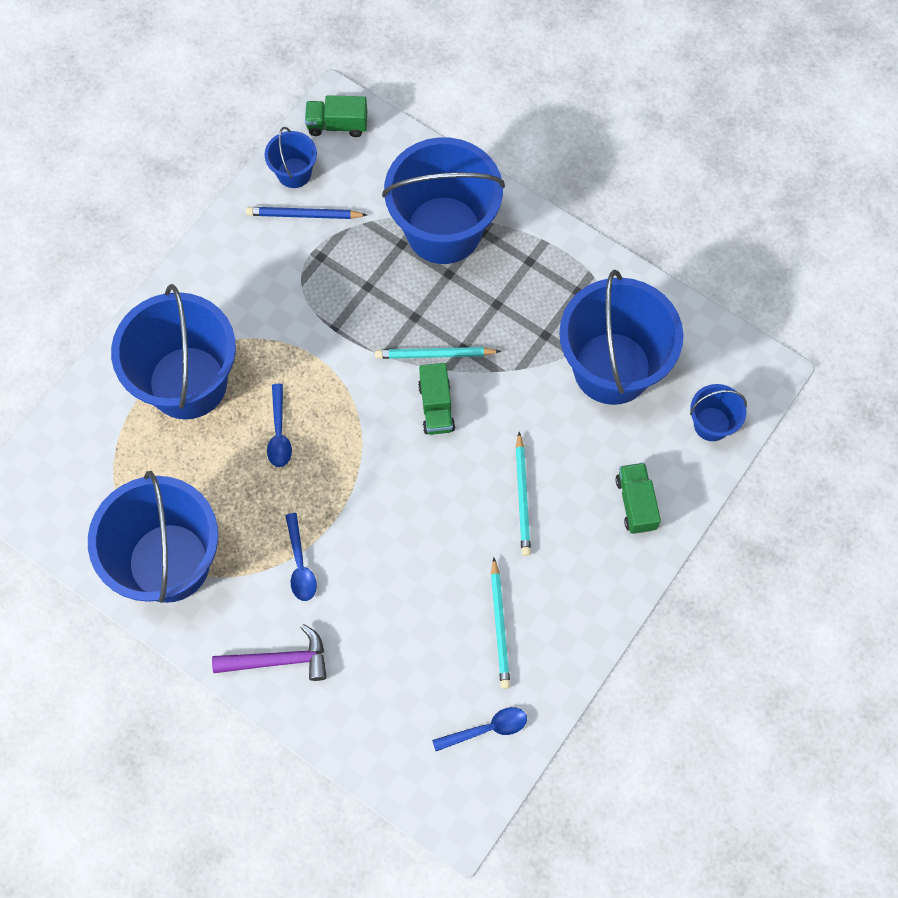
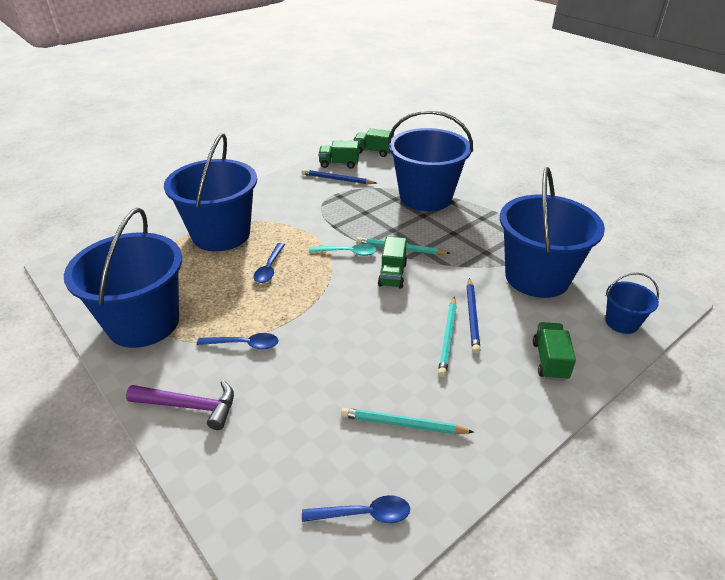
camera: 15 degrees right, 30 degrees down
blue bucket [265,127,317,188] -> green truck [318,140,359,169]
blue spoon [285,513,317,601] -> blue spoon turned 90 degrees counterclockwise [197,333,279,350]
turquoise pencil [491,557,510,689] -> turquoise pencil turned 90 degrees clockwise [341,408,474,434]
none -> turquoise spoon [309,244,377,256]
none -> blue pencil [467,278,481,354]

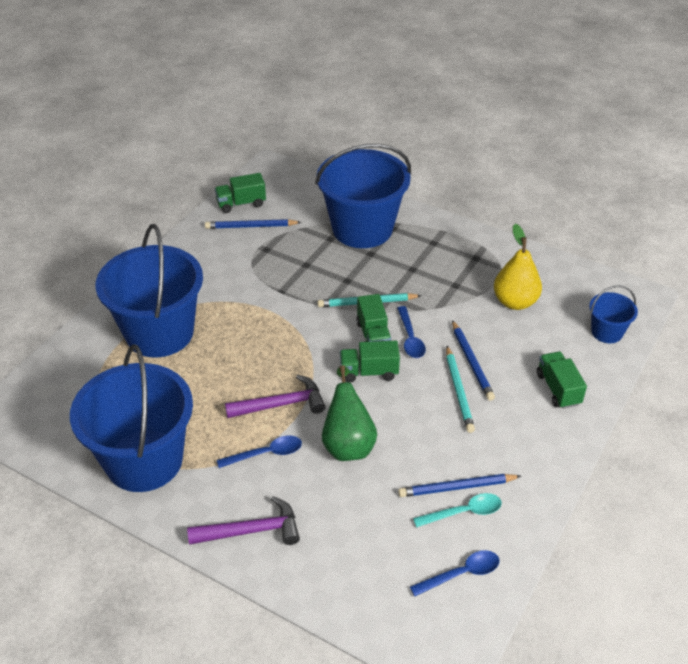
camera: 20 degrees left, 5 degrees up
blue spoon [254,243,285,283] -> blue spoon moved to [397,306,426,358]
turquoise spoon [309,244,377,256] -> turquoise spoon moved to [413,493,502,527]
turquoise pencil [341,408,474,434] -> blue pencil [398,474,521,497]
green truck [354,128,394,157] -> green truck moved to [340,341,400,383]
blue bucket [500,167,605,298] -> yellow pear [494,224,542,310]
none -> purple hammer [225,375,325,418]
none -> green pear [322,365,377,461]

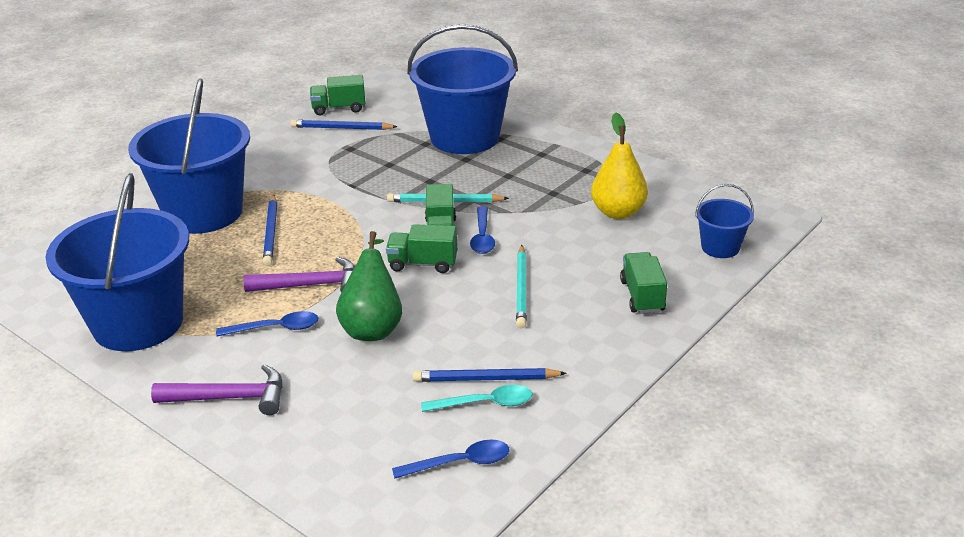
camera: 10 degrees right, 10 degrees down
blue pencil [452,320,495,401] -> blue pencil moved to [263,195,277,266]

